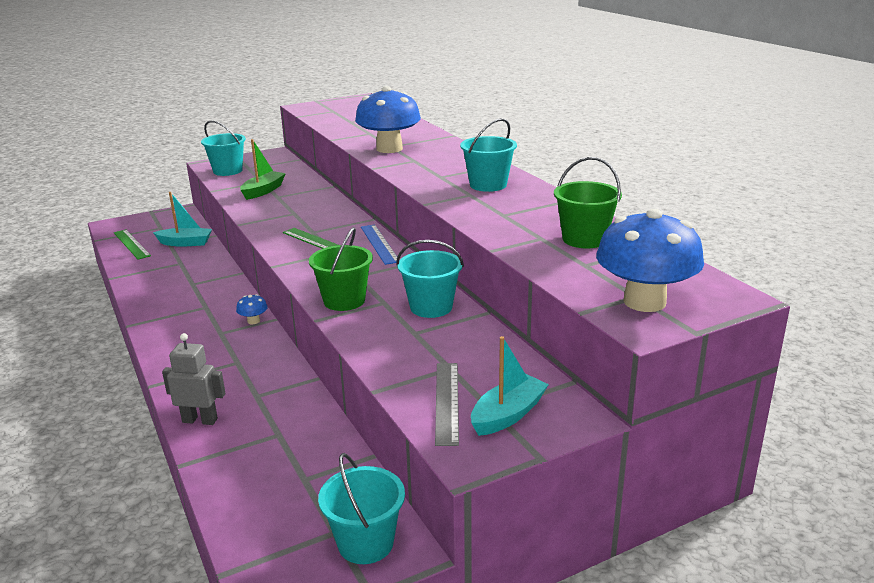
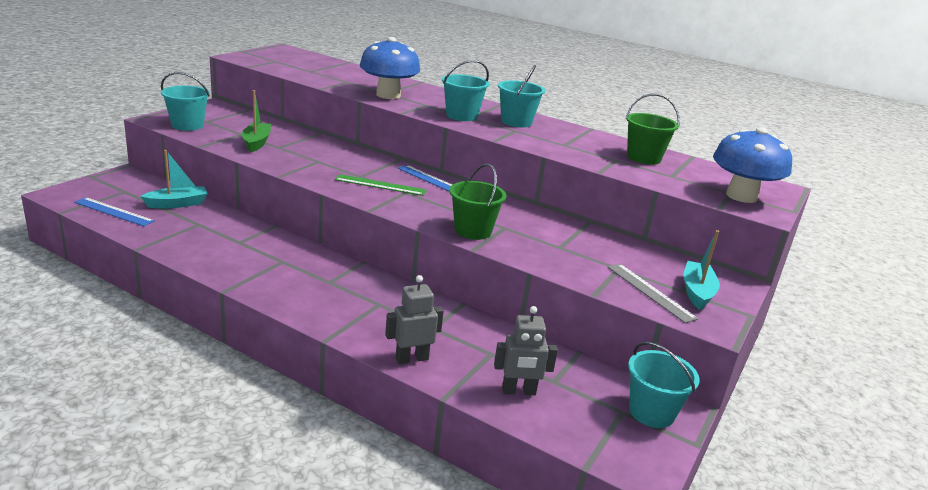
camera: 35 degrees left, 0 degrees up
green ruler [114,230,151,260] -> blue ruler [74,197,155,226]
blue mushroom [236,294,268,324] -> none
turquoise bucket [396,240,464,318] -> turquoise bucket moved to [442,60,489,121]
none -> grey robot [494,306,558,395]

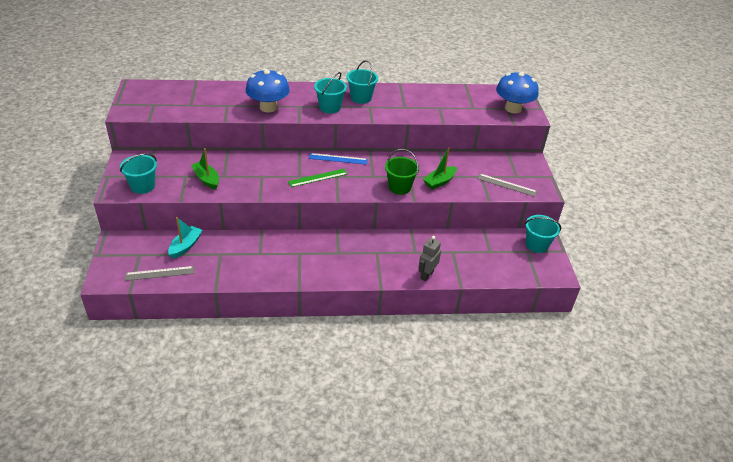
camera: 35 degrees left, 15 degrees up
blue ruler [74,197,155,226] -> grey ruler [125,266,194,281]
grey robot [494,306,558,395] -> none
green bucket [625,94,680,165] -> none
turquoise boat [684,230,720,310] -> none
none -> green boat [423,147,457,190]

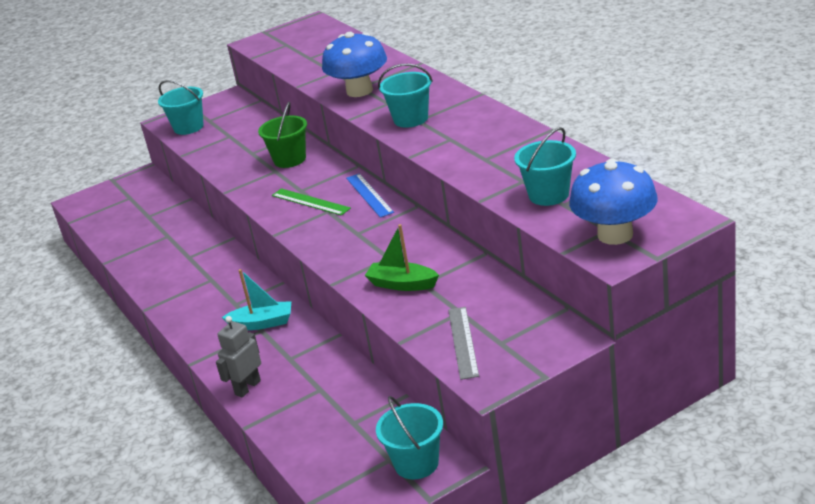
camera: 70 degrees right, 10 degrees down
grey ruler [125,266,194,281] -> none
turquoise boat [168,217,203,259] -> turquoise boat moved to [222,269,291,330]
green boat [191,148,219,190] -> none
turquoise bucket [347,60,378,104] -> turquoise bucket moved to [514,127,576,206]
green bucket [385,149,419,195] -> green bucket moved to [258,102,307,168]
grey robot [418,236,441,282] -> grey robot turned 60 degrees counterclockwise [216,316,261,397]

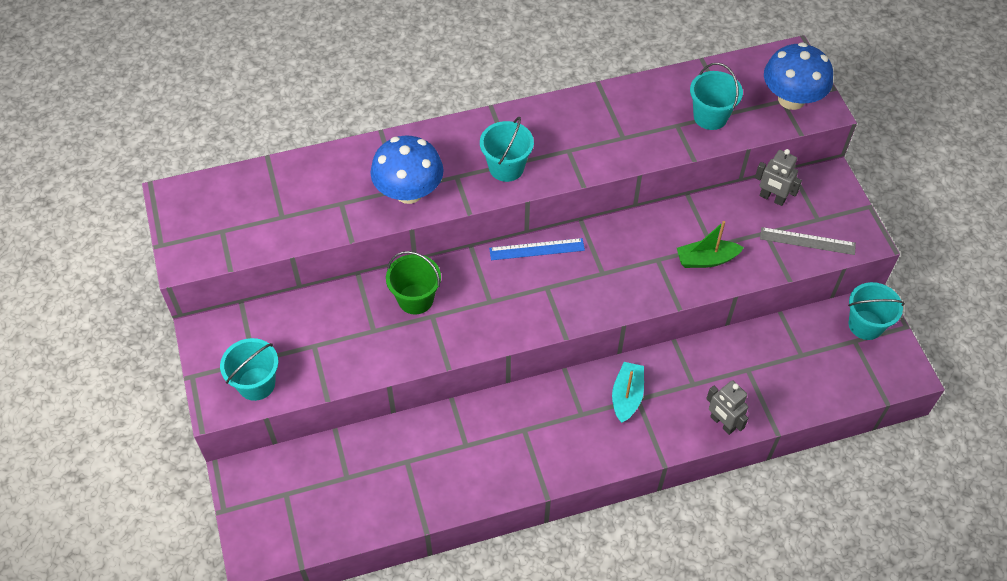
camera: 80 degrees left, 25 degrees up
green ruler [272,188,351,216] -> none
green boat [365,224,439,291] -> green boat turned 45 degrees clockwise [677,221,744,268]
none -> grey robot [755,149,802,206]

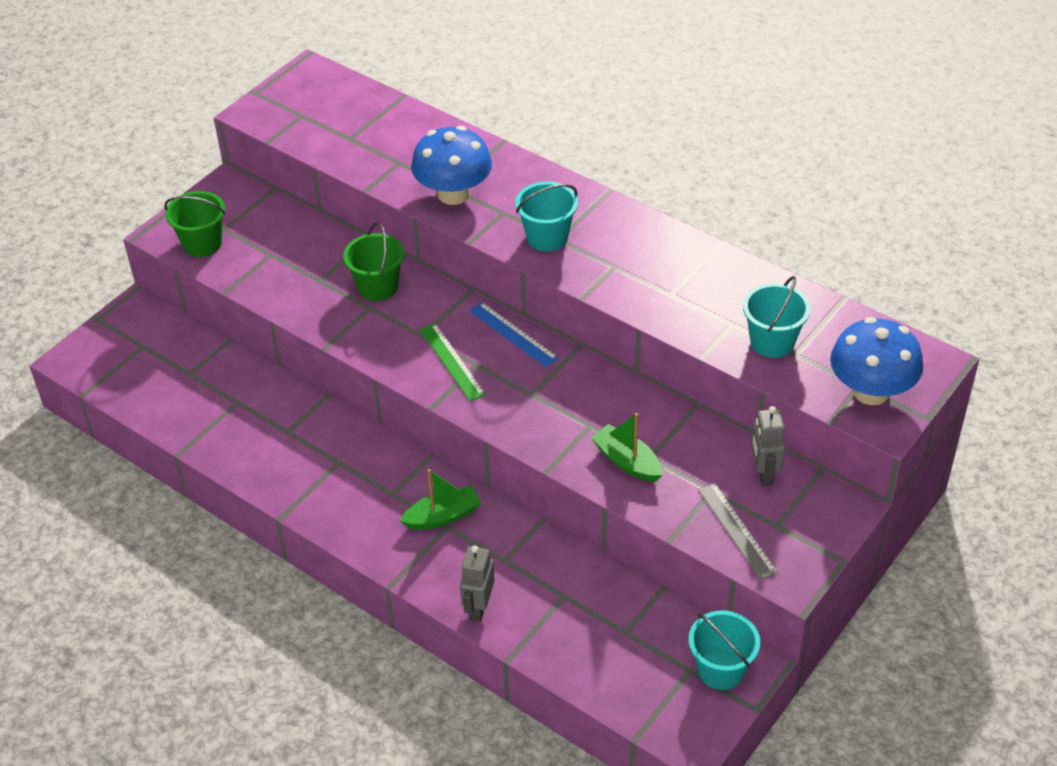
camera: 55 degrees right, 10 degrees down
turquoise bucket [220,338,278,401] -> green bucket [164,191,225,257]
turquoise boat [612,362,644,423] -> green boat [400,469,481,530]
none -> green ruler [420,323,486,401]

